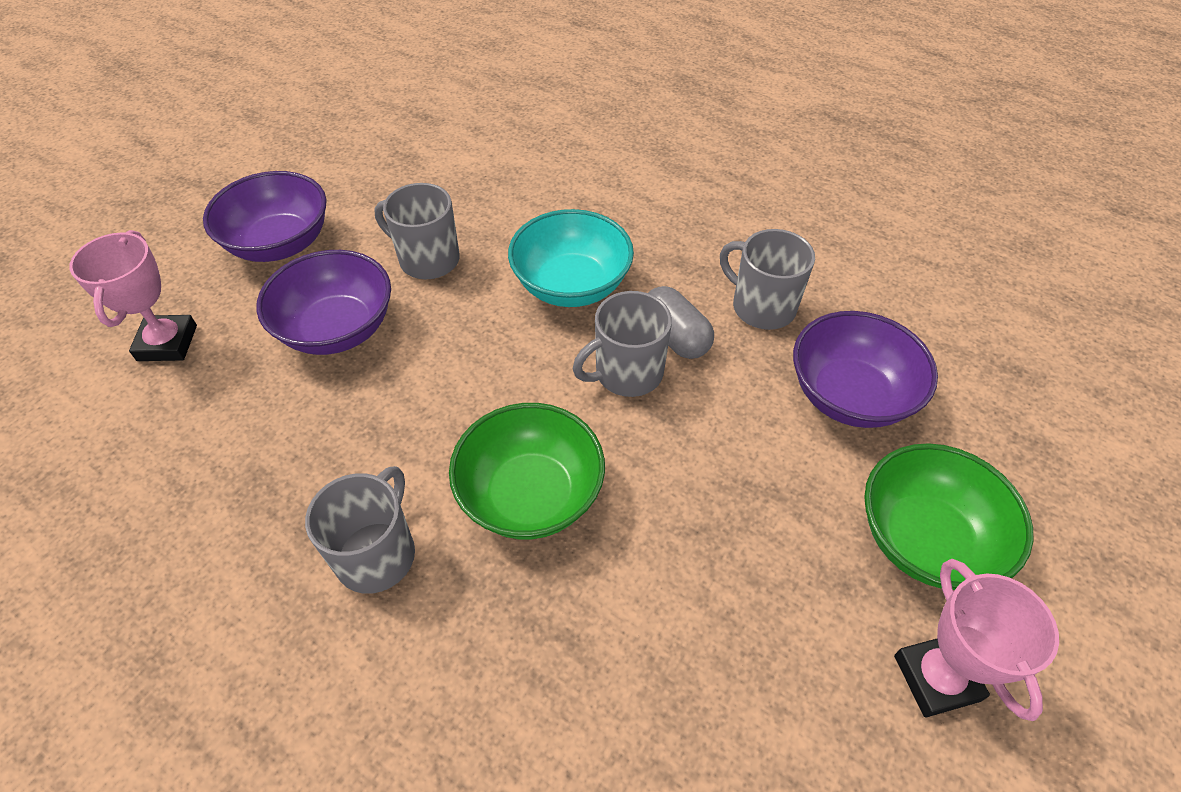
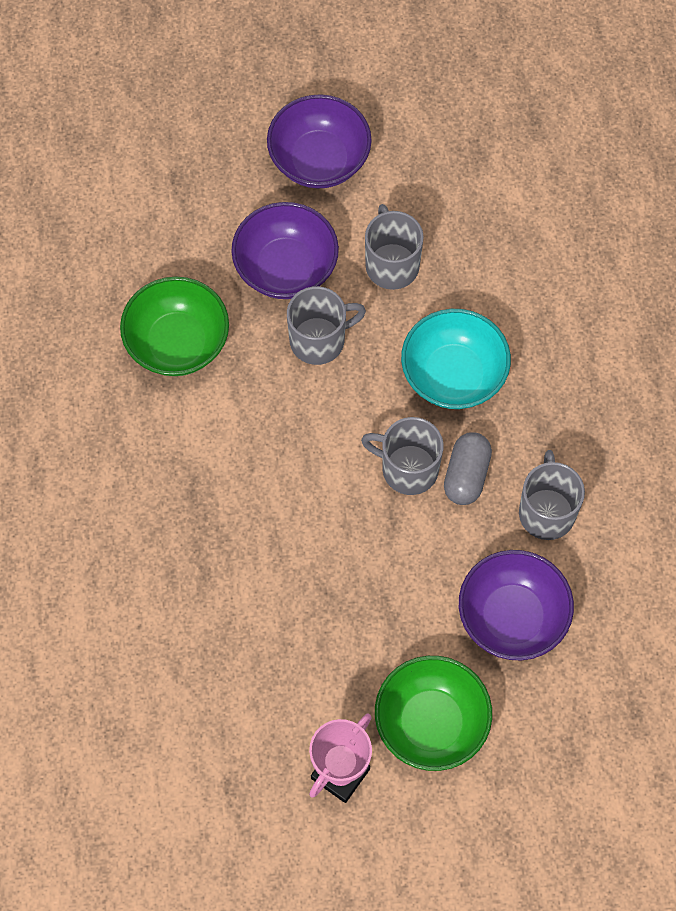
camera: 50 degrees right, 15 degrees up
pink trophy [69,230,197,361] -> none
grey mug [305,466,415,594] -> grey mug moved to [287,286,366,365]
green bowl [449,403,605,539] -> green bowl moved to [120,277,229,376]

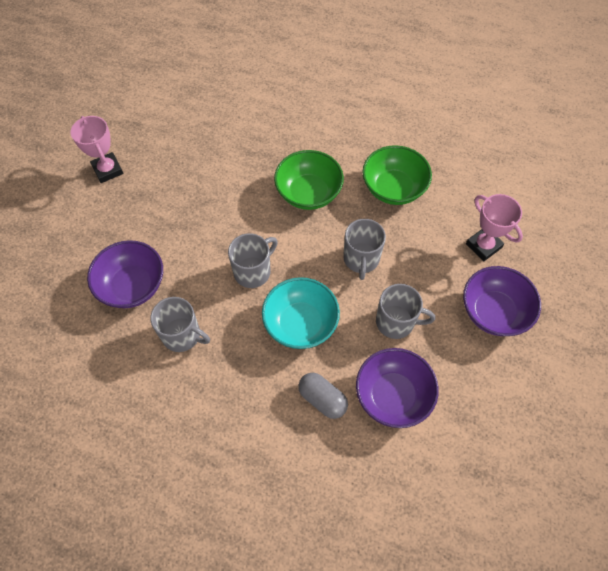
camera: 115 degrees right, 5 degrees down
purple bowl [231,202,339,299] -> purple bowl moved to [356,348,439,428]
green bowl [375,656,492,771] -> green bowl moved to [274,150,344,210]
grey capsule [444,432,492,505] -> grey capsule moved to [298,373,348,419]
none -> pink trophy [466,194,523,261]

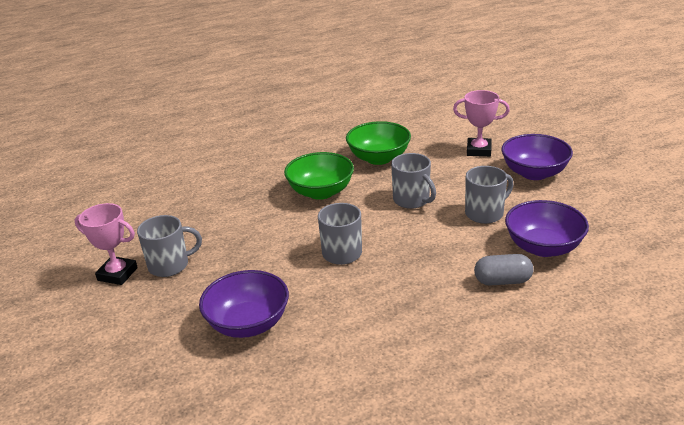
camera: 40 degrees left, 30 degrees down
grey mug [150,297,210,352] -> grey mug moved to [137,215,202,277]
turquoise bowl [262,277,340,349] -> none

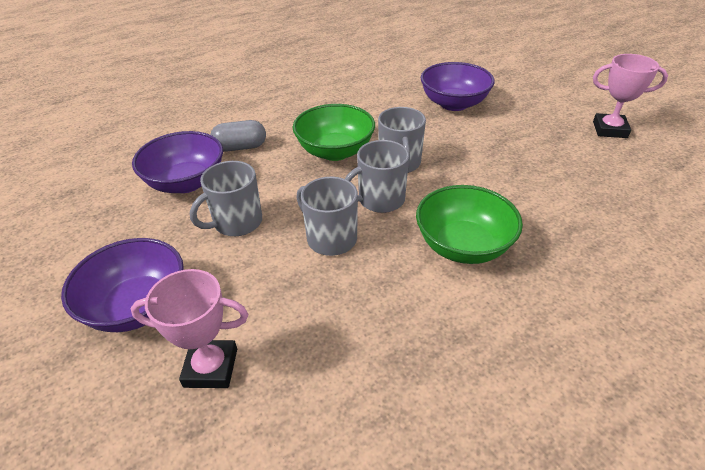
camera: 170 degrees right, 10 degrees up
grey mug [137,215,202,277] -> grey mug moved to [345,140,409,213]
green bowl [346,121,411,165] -> green bowl moved to [293,104,375,161]

